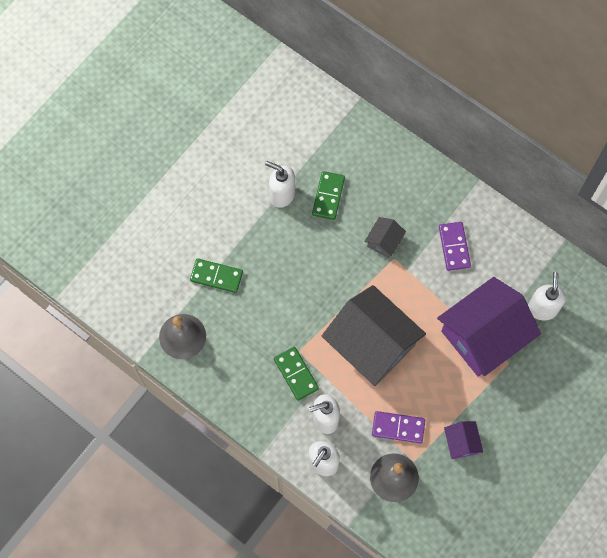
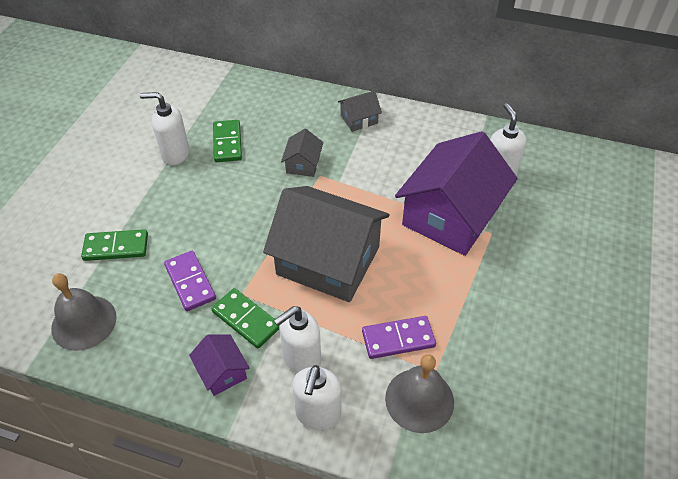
camera: 20 degrees left, 20 degrees down
purple domino [439,222,471,271] -> purple domino moved to [164,251,216,311]
purple house [444,421,483,459] -> purple house moved to [189,335,250,396]
none -> grey house [338,91,382,132]

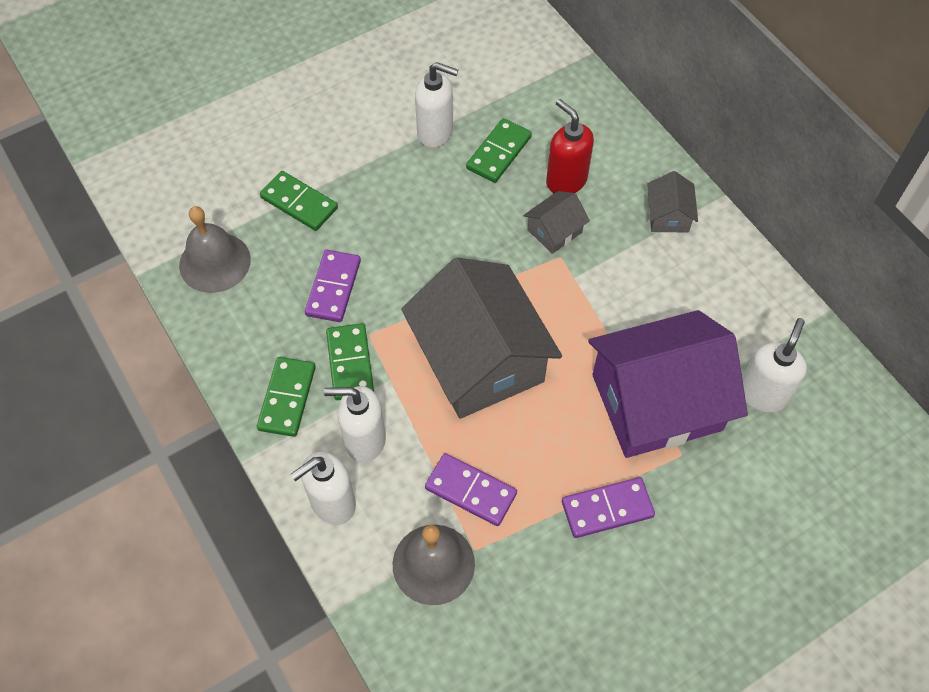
camera: 40 degrees right, 10 degrees up
white soap dispenser [140,92,190,165] -> white soap dispenser turned 150 degrees clockwise [415,62,458,148]
purple house [189,335,250,396] -> green domino [257,357,316,437]
grey house [338,91,382,132] -> grey house turned 75 degrees clockwise [647,171,698,233]
none -> red soap dispenser [546,99,594,193]
none -> purple domino [562,477,655,538]

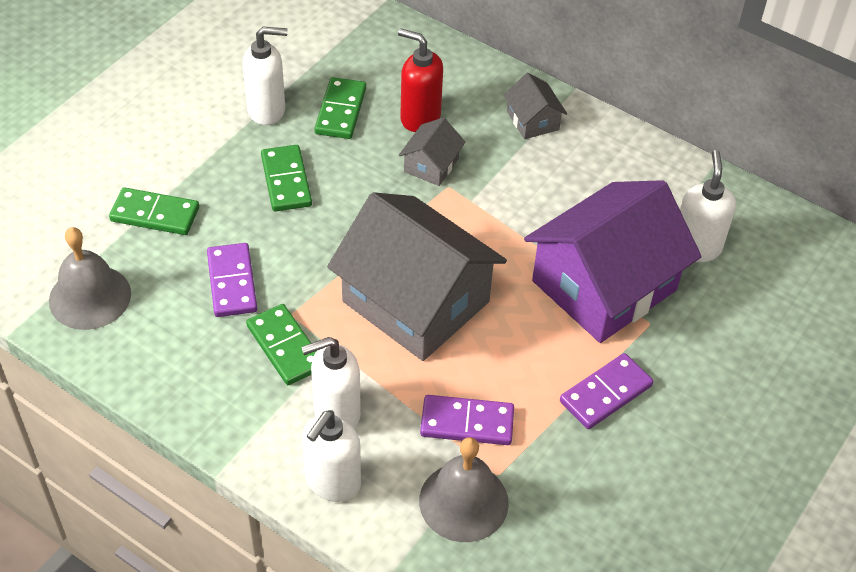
camera: 25 degrees left, 10 degrees down
green domino [257,357,316,437] -> green domino moved to [261,145,312,212]

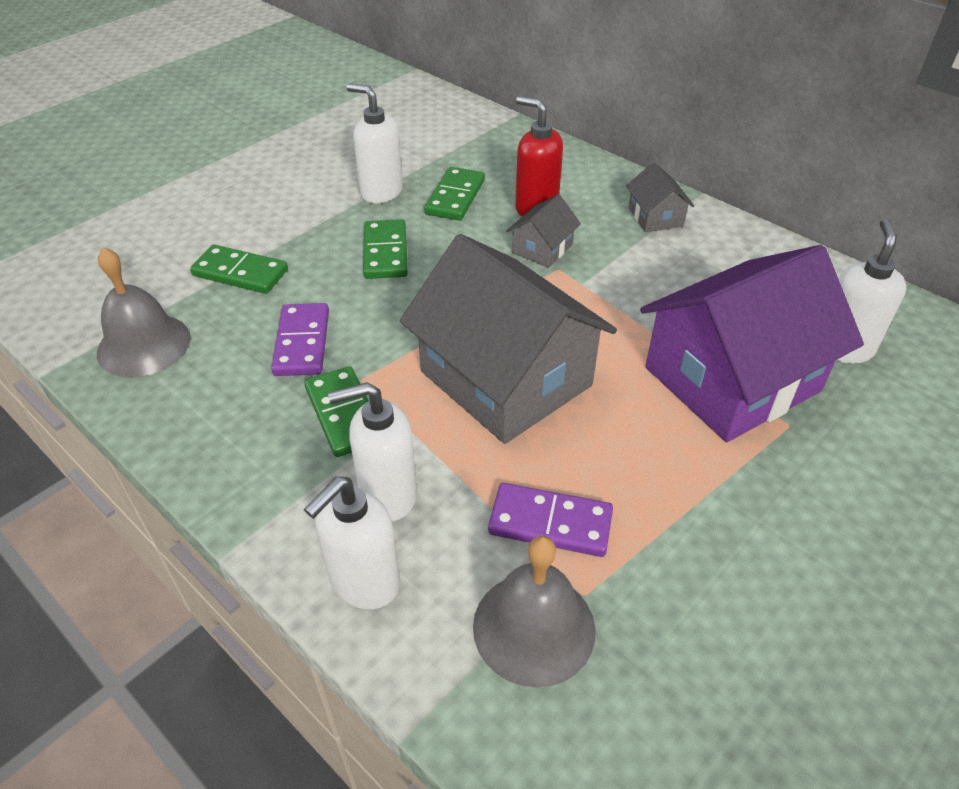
camera: 10 degrees right, 5 degrees down
white soap dispenser [243,27,288,125] -> white soap dispenser turned 150 degrees counterclockwise [346,83,403,203]
purple domino [560,353,653,429] -> none

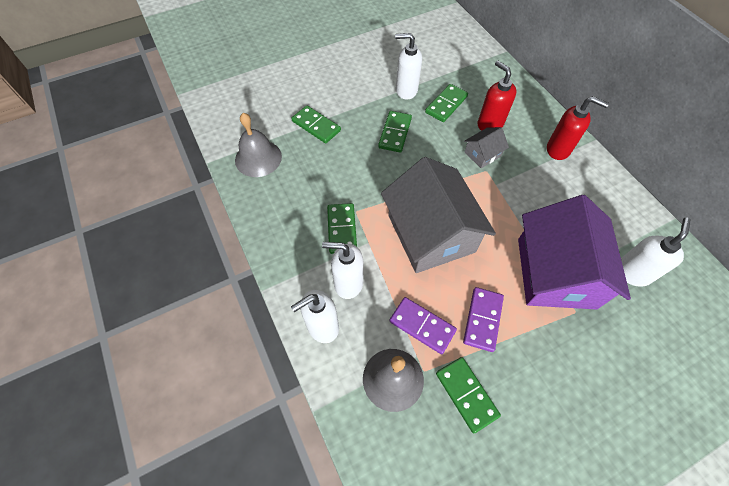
camera: 20 degrees right, 15 degrees up
purple domino [271,303,329,376] -> purple domino moved to [463,287,504,352]
white soap dispenser [346,83,403,203] -> white soap dispenser turned 45 degrees counterclockwise [395,33,422,100]
grey house [626,162,694,232] -> red soap dispenser [547,96,609,160]
purple house [640,245,864,442] -> purple house turned 75 degrees counterclockwise [518,195,631,309]
none -> green domino [436,357,501,433]

